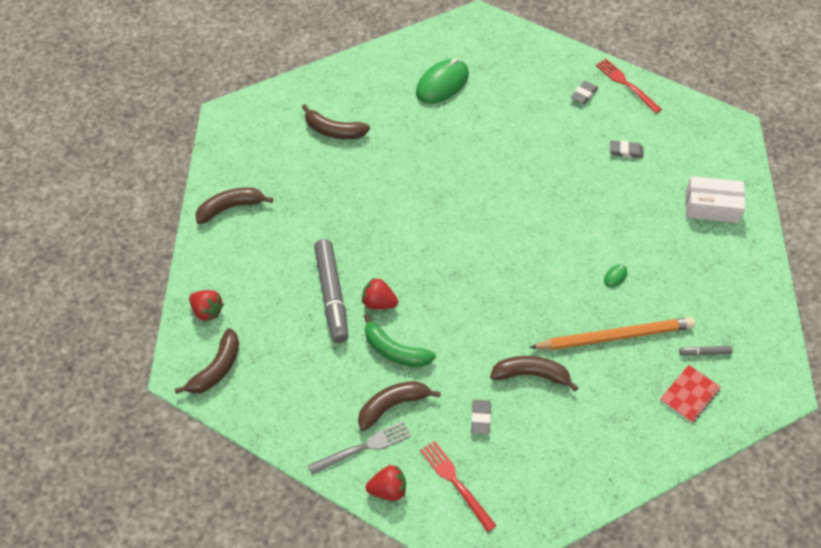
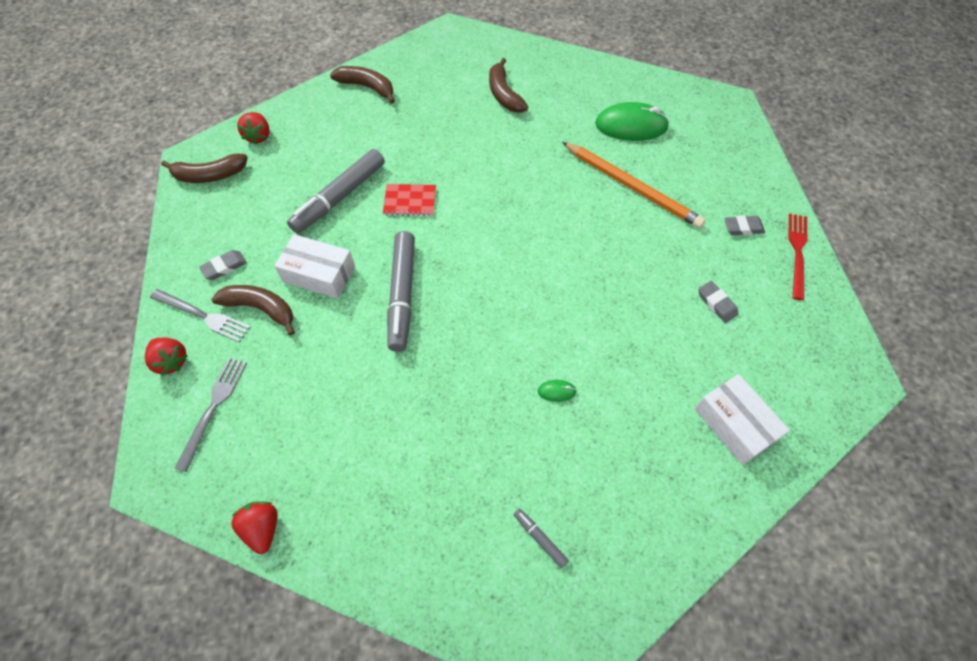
camera: 50 degrees right, 5 degrees up
red strawberry [362,278,398,309] -> red strawberry moved to [231,501,277,554]
green banana [364,314,436,367] -> white box [274,234,355,299]
red fork [420,440,497,532] -> grey fork [175,358,247,472]
grey eraser [471,400,491,434] -> grey eraser moved to [199,250,247,280]
brown banana [490,356,579,391] -> none
orange pencil [529,317,695,350] -> orange pencil moved to [562,142,705,228]
red notebook [660,365,721,423] -> red notebook moved to [383,184,436,217]
none -> grey marker [387,231,415,352]

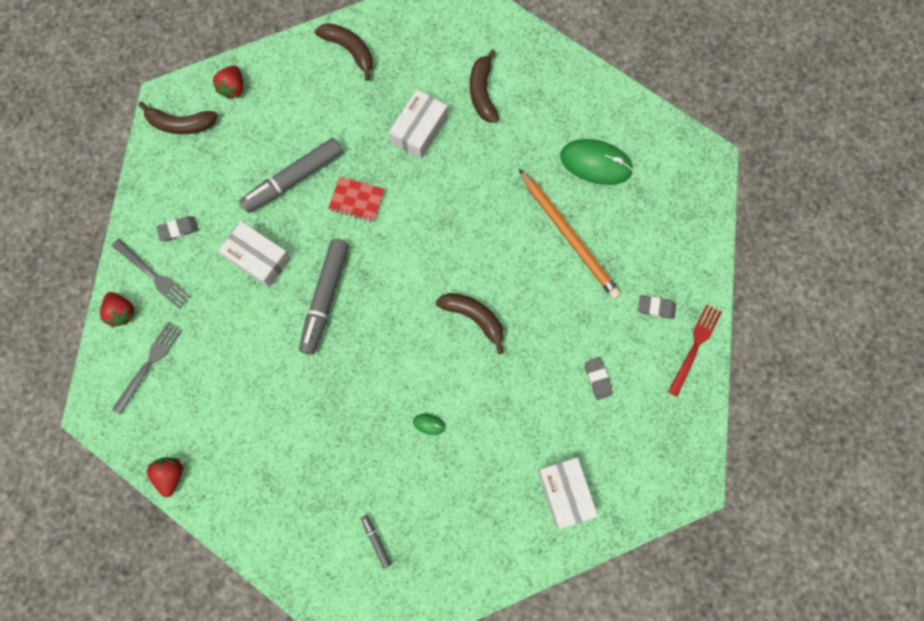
camera: 15 degrees right, 15 degrees up
brown banana [211,285,295,336] -> brown banana moved to [436,293,504,355]
none -> white box [389,89,448,159]

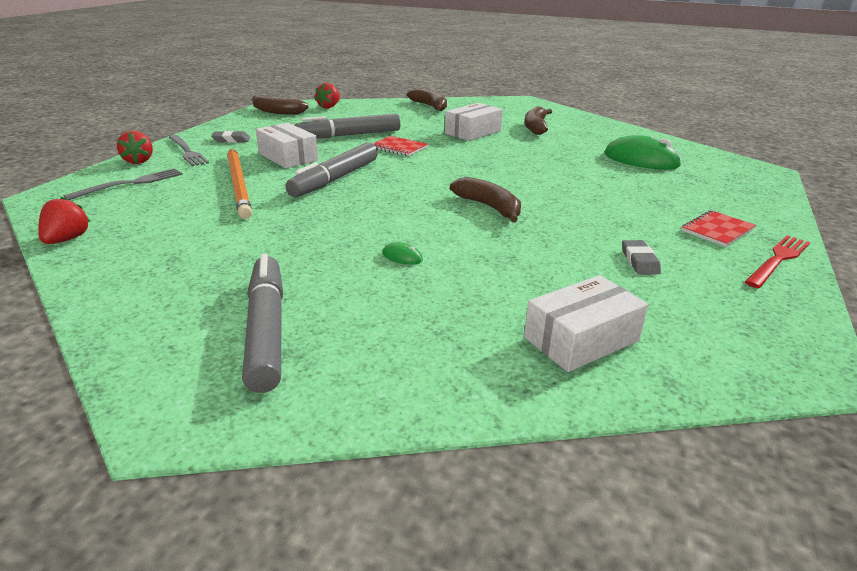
camera: 15 degrees right, 45 degrees down
grey marker [361,515,391,569] -> grey marker [242,254,283,393], size x2.31
orange pencil [519,169,621,299] -> orange pencil moved to [227,148,252,219]
white box [538,457,598,529] -> white box turned 60 degrees clockwise [524,275,648,372]
grey eraser [638,295,676,319] -> red notebook [681,210,756,247]

